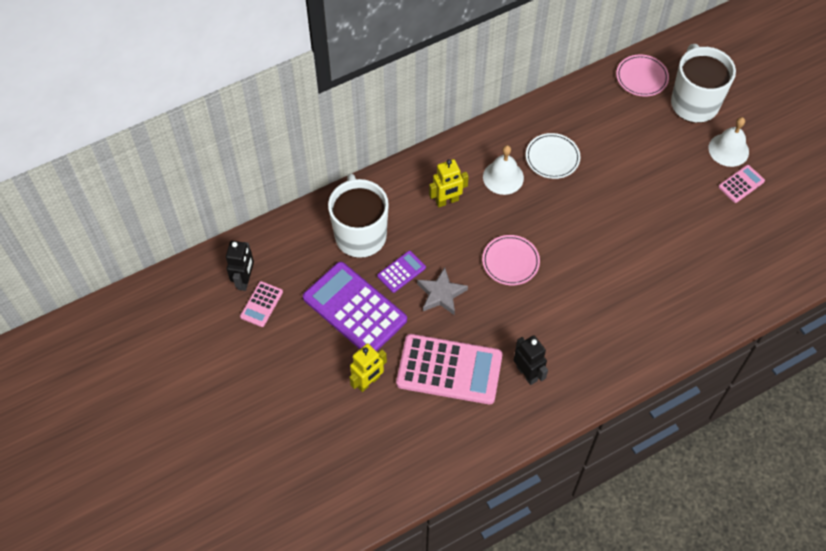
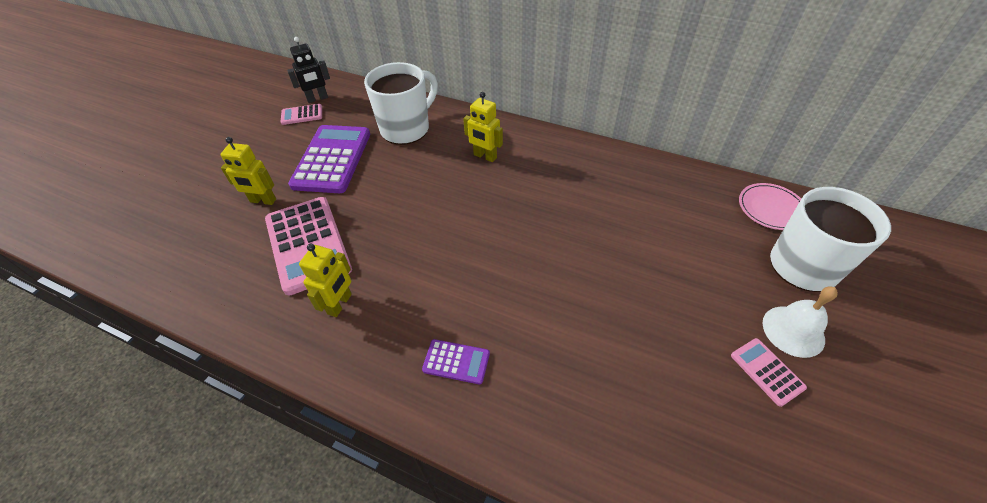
camera: 55 degrees right, 10 degrees down
purple calculator [377,251,426,293] -> purple calculator moved to [422,339,490,384]
grey star [417,267,468,315] -> none
pink plate [482,235,540,285] -> none
white bell [483,145,524,195] -> none
black robot [514,335,548,385] -> yellow robot [299,244,352,317]
white plate [526,133,581,179] -> none
pink calculator [718,165,765,203] -> pink calculator turned 135 degrees counterclockwise [731,338,807,407]

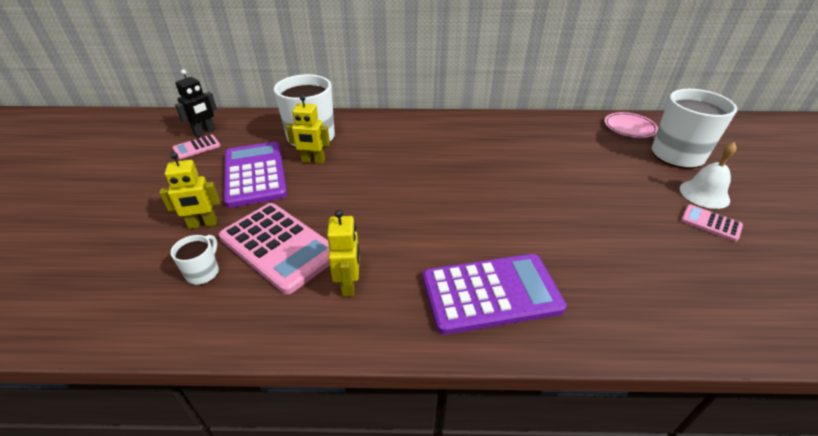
camera: 25 degrees left, 10 degrees down
purple calculator [422,339,490,384] -> purple calculator [423,254,567,335], size x2.14
yellow robot [463,92,503,162] -> yellow robot moved to [286,95,330,164]
none -> white mug [171,235,219,285]

